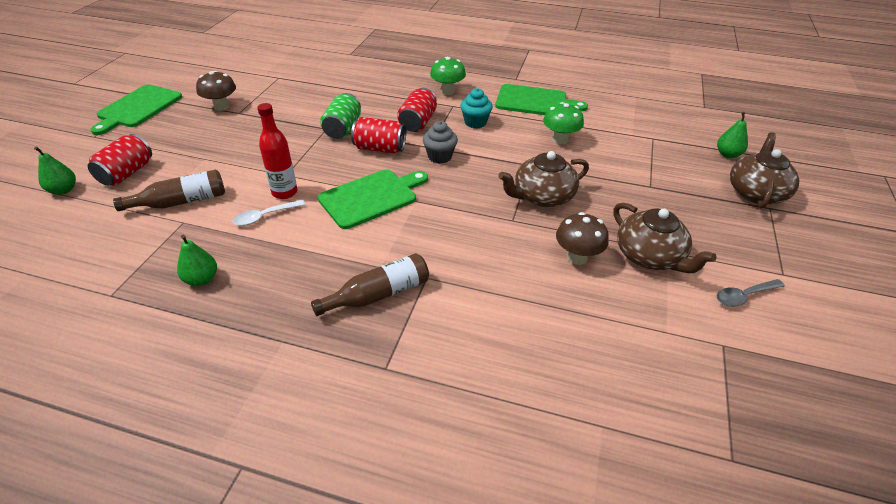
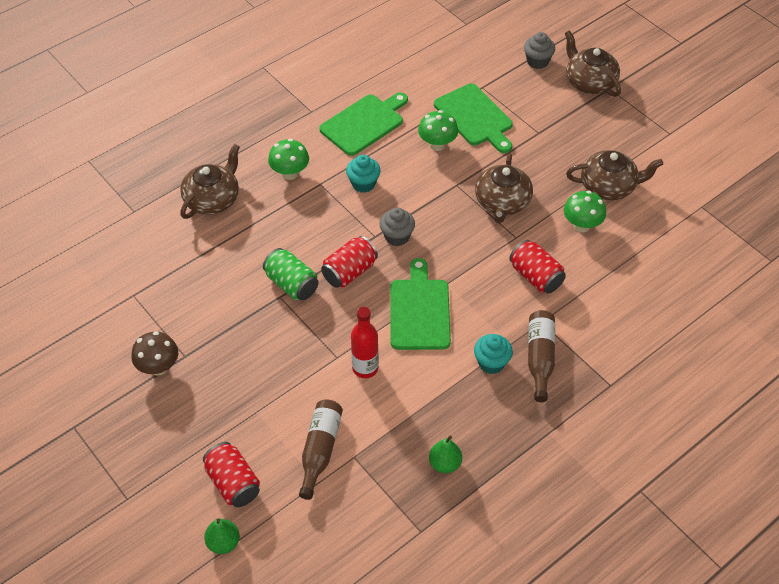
camera: 55 degrees left, 10 degrees up
green cutting board [90,85,182,135] -> green cutting board moved to [434,83,513,153]
white spoon [233,200,305,226] -> none
red can [397,88,437,132] -> red can moved to [509,240,566,294]
brown mushroom [556,212,609,265] -> green mushroom [564,191,606,232]
green pear [717,112,748,158] -> grey cupcake [524,32,555,69]
grey spoon [717,279,785,307] -> none
none -> brown teapot [180,144,240,219]
none -> turquoise cupcake [474,334,513,374]

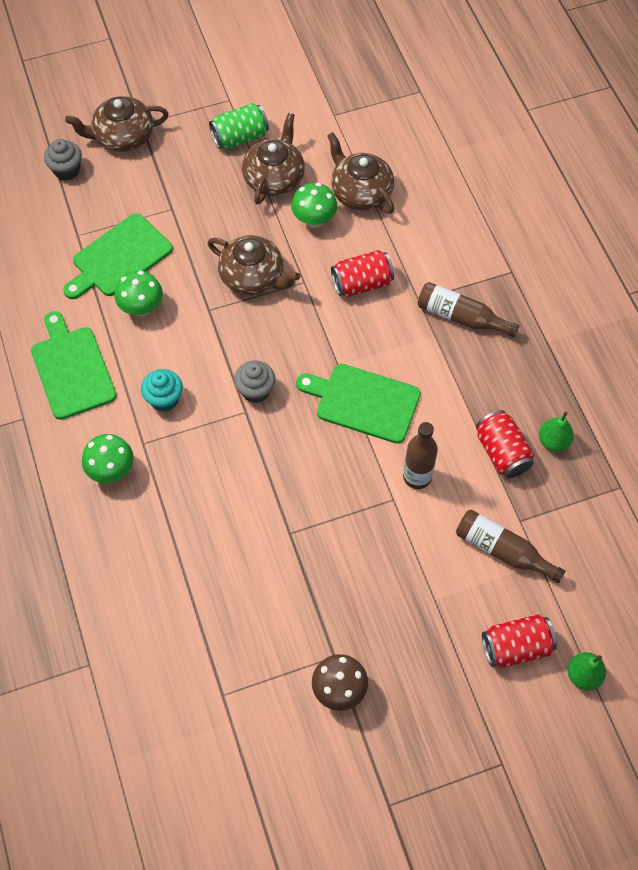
camera: 70 degrees left, 10 degrees up
brown teapot [180,144,240,219] -> brown teapot moved to [327,132,394,214]
green can [263,248,319,300] -> green can moved to [209,103,269,149]
red can [321,236,378,288] -> red can moved to [476,410,534,478]
red bottle [351,307,379,378] -> brown bottle [403,422,438,489]
green cutting board [434,83,513,153] -> green cutting board turned 150 degrees clockwise [63,213,173,299]
turquoise cupcake [474,334,513,374] -> none

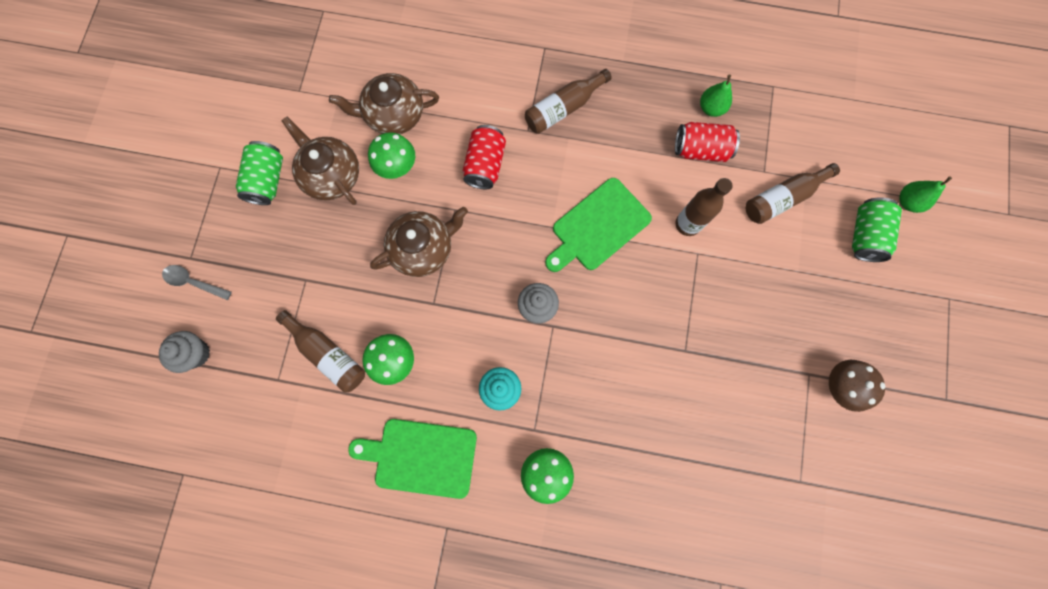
camera: 60 degrees left, 15 degrees up
green cutting board [63,213,173,299] -> brown bottle [276,310,365,393]
brown teapot [65,96,169,152] -> grey spoon [162,265,232,300]
red can [482,614,557,668] -> green can [852,197,902,262]

